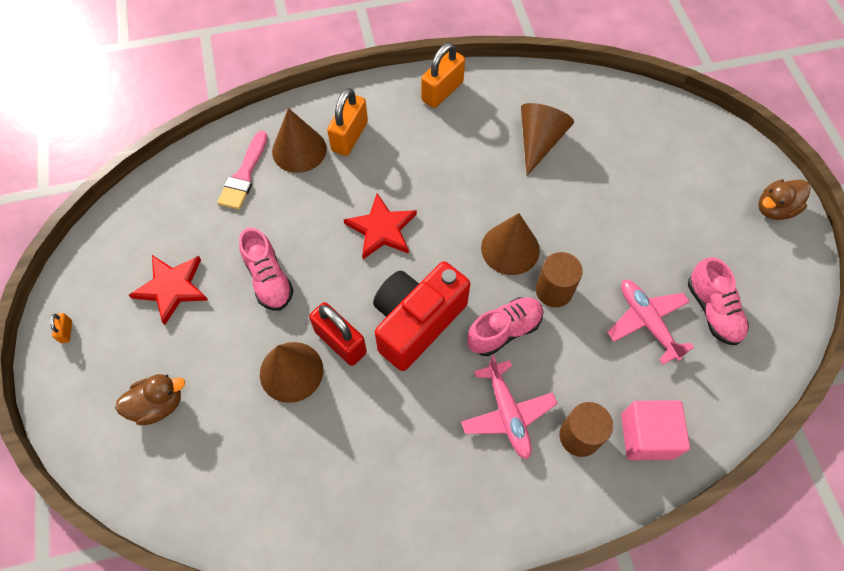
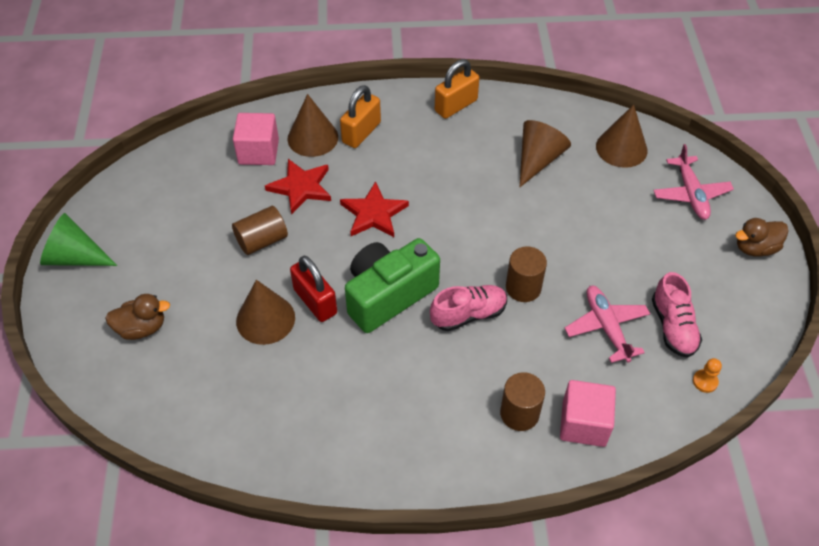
camera: 10 degrees right, 10 degrees down
orange padlock [50,313,72,343] -> green cone [40,213,118,266]
red star [129,255,208,325] -> red star moved to [265,159,331,214]
pink brush [217,131,268,210] -> pink cube [233,113,279,165]
pink shoe [239,227,294,311] -> brown cylinder [232,206,288,255]
red camera [373,261,470,371] -> green camera [345,238,440,333]
pink plane [461,355,557,459] -> pink plane moved to [653,144,734,220]
brown cone [481,213,540,275] -> brown cone moved to [596,105,648,168]
none -> orange pawn [693,358,722,393]

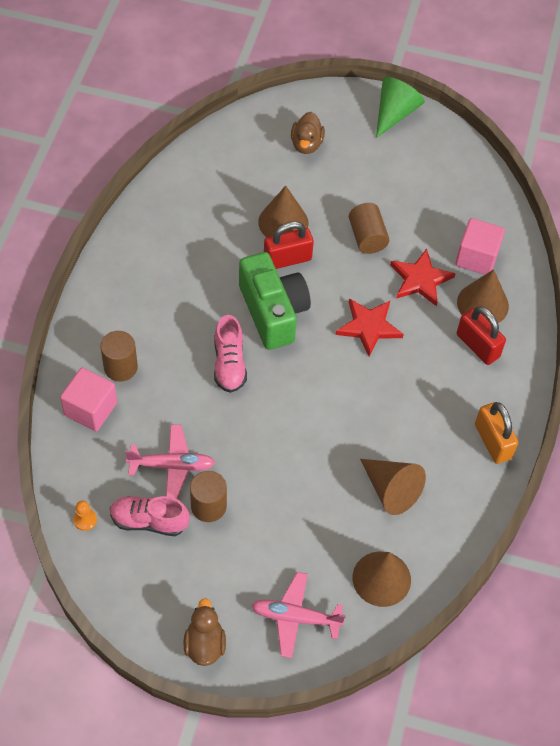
camera: 105 degrees right, 5 degrees up
orange padlock [340,85,381,148] -> red padlock [457,306,506,365]
brown cylinder [506,246,547,302] -> brown cylinder moved to [190,471,227,522]

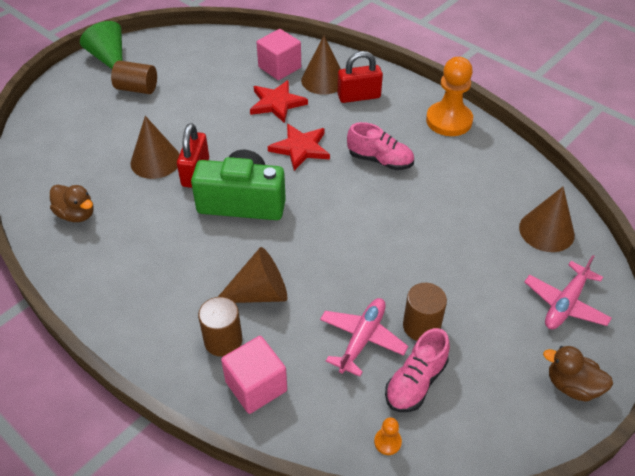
camera: 60 degrees left, 10 degrees down
pink shoe [214,315,247,393] -> pink shoe moved to [347,122,414,170]
brown duck [291,112,325,154] -> brown duck moved to [50,185,94,222]
brown cylinder [349,203,389,254] -> brown cylinder moved to [111,61,157,94]
brown cone [360,459,426,515] -> brown cone moved to [218,247,287,303]
orange padlock [475,402,518,464] -> orange pawn [426,57,473,136]

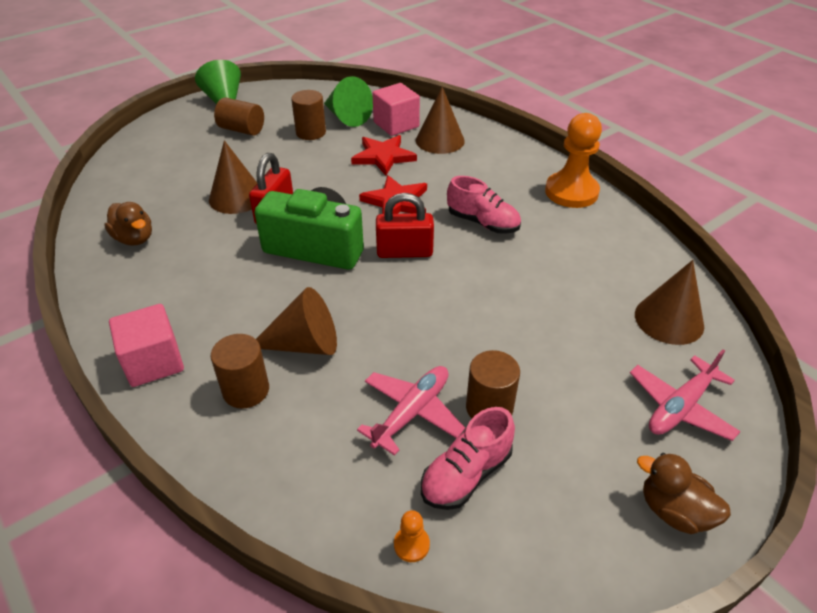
camera: 10 degrees right, 5 degrees down
pink cube [221,336,287,414] -> pink cube moved to [109,304,184,387]
red padlock [338,51,383,103] -> red padlock moved to [376,193,434,258]
none -> brown cylinder [291,90,326,140]
none -> green cone [324,76,373,127]

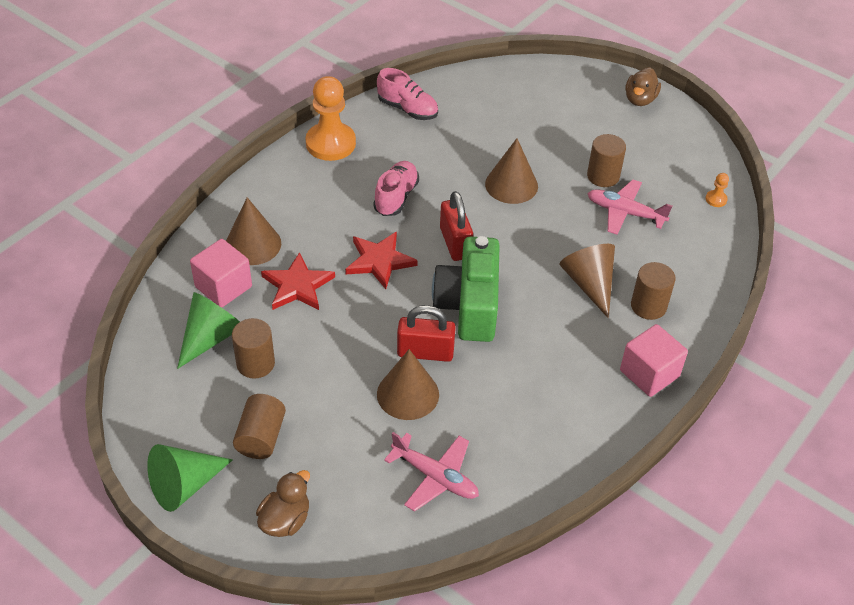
camera: 105 degrees left, 5 degrees up
brown duck [104,202,152,246] -> brown duck moved to [256,470,310,537]
pink shoe [421,407,515,510] -> pink shoe moved to [377,68,438,120]
pink plane [630,349,741,441] -> pink plane moved to [384,432,479,512]
brown cone [635,260,704,345] -> brown cone moved to [485,138,538,204]

